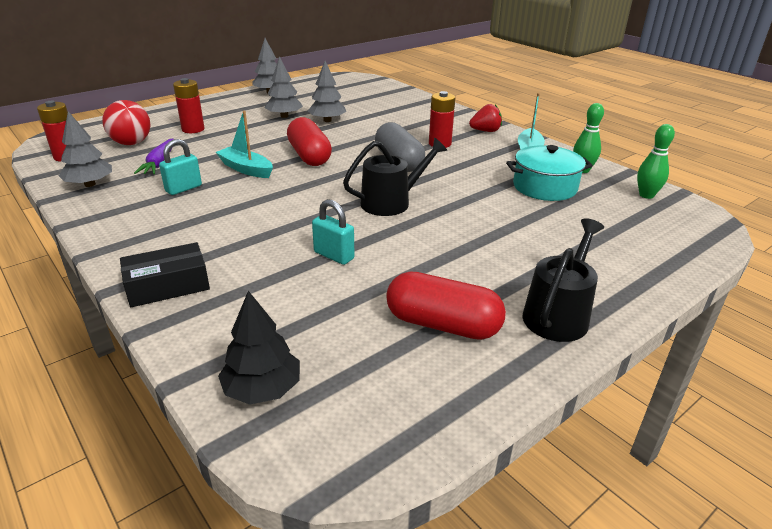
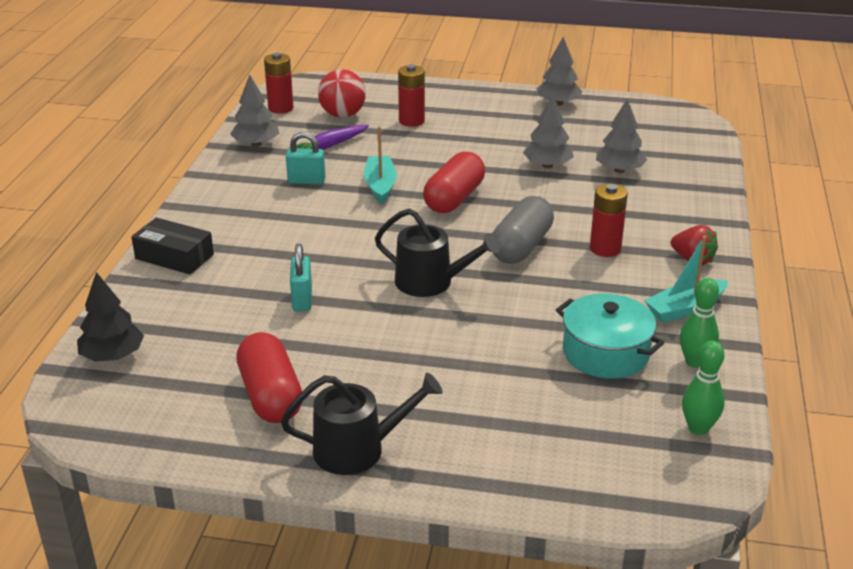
camera: 50 degrees right, 0 degrees up
grey tree [264,56,303,118] -> grey tree moved to [596,98,647,173]

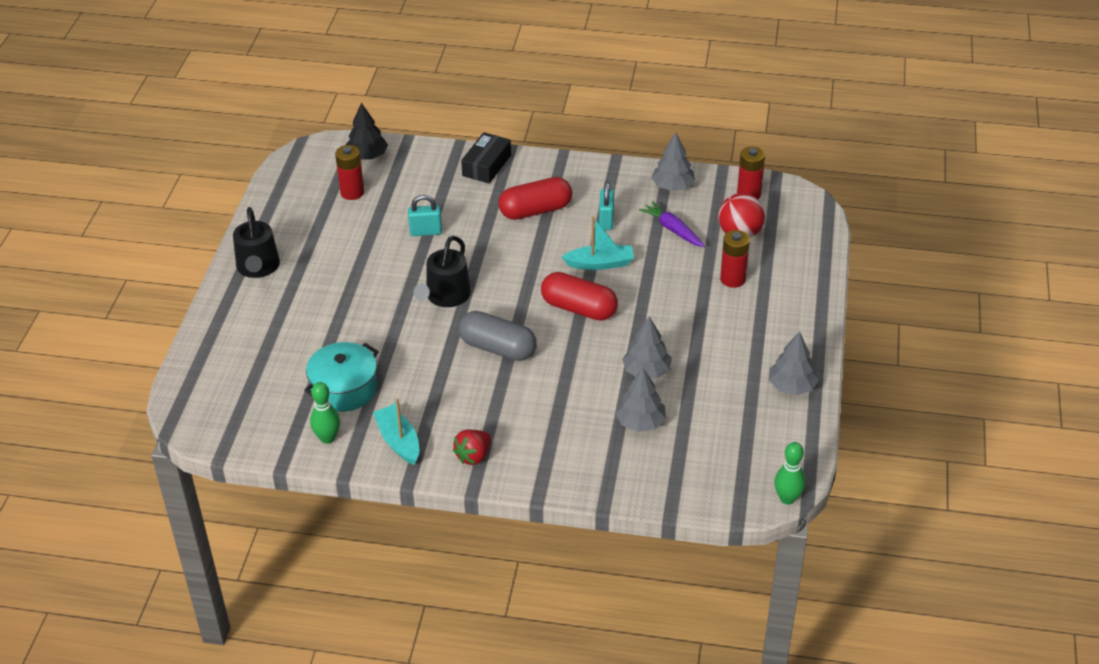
camera: 90 degrees right, 10 degrees up
red capsule [236,332,302,423] -> red capsule moved to [498,177,572,220]
red battery [590,184,628,257] -> red battery moved to [335,145,364,200]
green bowling pin [682,341,725,435] -> green bowling pin moved to [774,442,806,505]

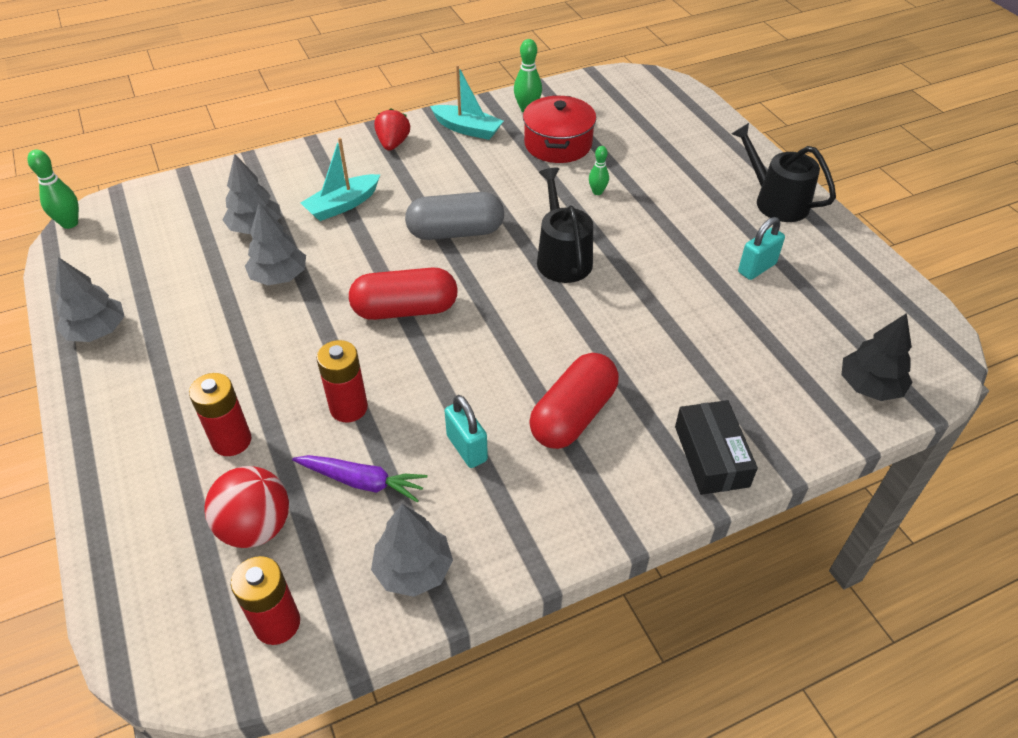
camera: 145 degrees right, 5 degrees up
turquoise pot [304,342,379,412] -> red pot [523,95,596,163]
red battery [335,145,364,200] -> red battery moved to [316,340,368,422]
turquoise padlock [408,195,442,236] -> turquoise padlock moved to [738,217,785,280]
turquoise boat [562,216,634,270] -> turquoise boat moved to [301,138,380,221]
none -> green bowling pin [589,146,609,195]

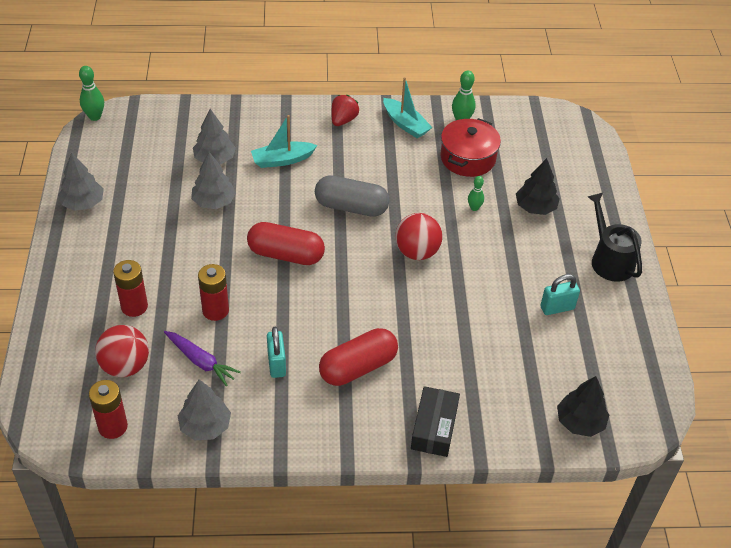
camera: 20 degrees right, 0 degrees up
black watering can [537,168,593,283] -> red ball [395,213,443,260]
none -> black tree [516,158,560,215]

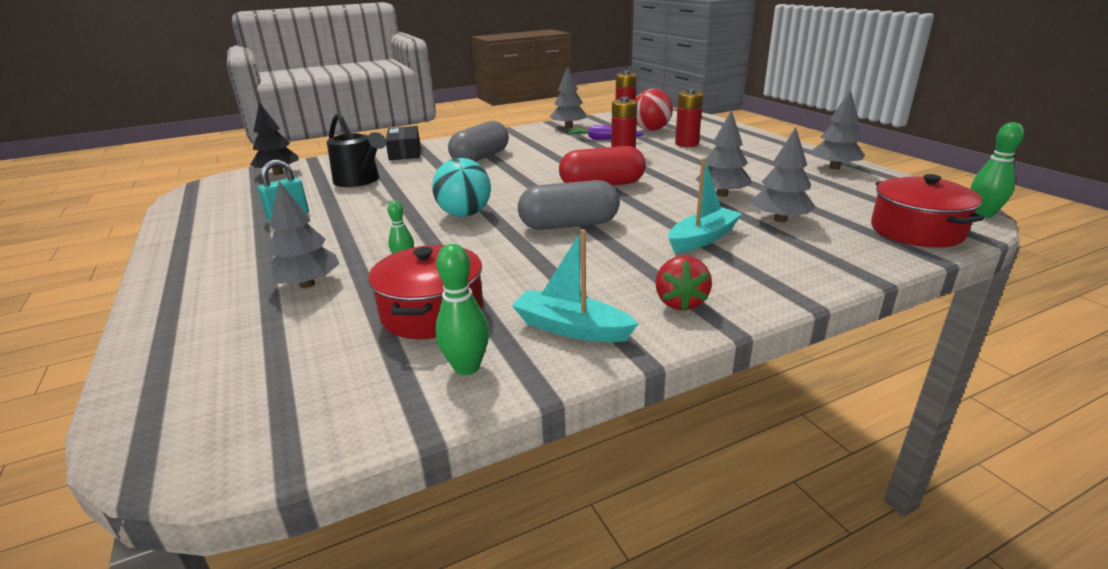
camera: 160 degrees right, 20 degrees down
turquoise padlock [267,327,286,378] -> none
red capsule [319,328,398,386] -> grey capsule [448,121,509,162]
red ball [395,213,443,260] -> turquoise ball [432,158,491,217]
black tree [516,158,560,215] -> grey tree [264,182,339,288]
black watering can [588,193,642,282] -> black watering can moved to [327,113,387,187]
none -> red pot [871,174,985,247]

